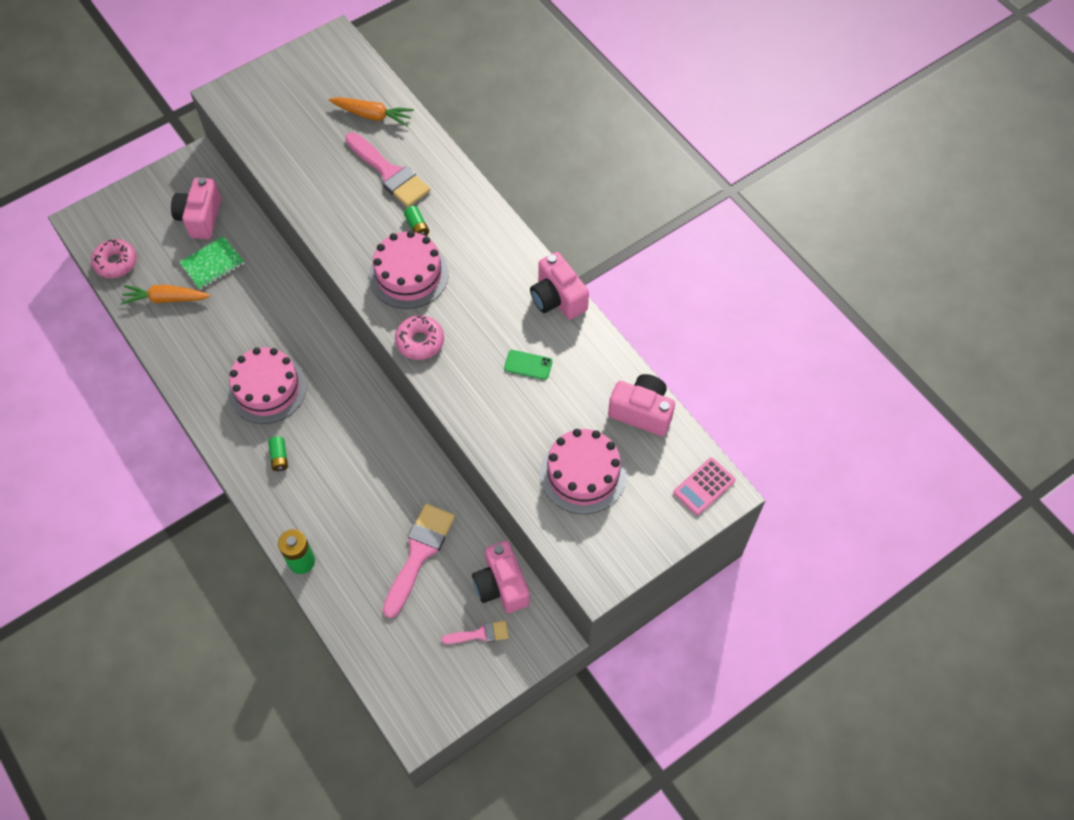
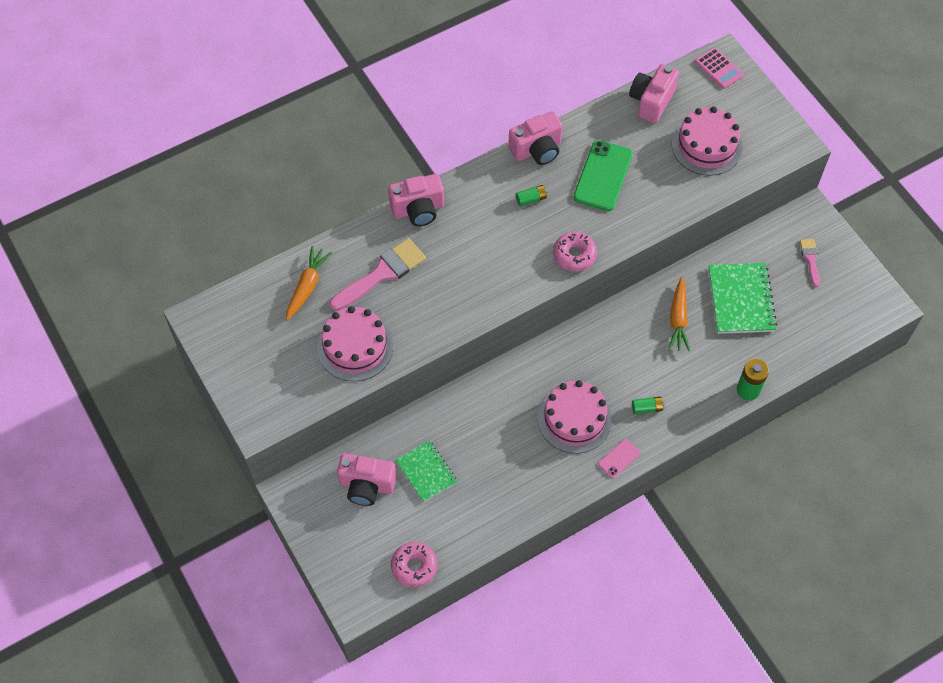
camera: 85 degrees left, 0 degrees up
orange carrot [120,285,210,305] -> orange carrot moved to [668,277,690,351]
pink cake [369,231,449,309] -> pink cake moved to [317,306,393,381]
pink brush [383,504,455,618] -> green notebook [709,263,777,334]
green battery [404,206,429,236] -> green battery moved to [516,185,547,206]
pink camera [472,541,530,613] -> pink camera moved to [388,174,444,226]
green phone [504,350,553,380] -> green phone [574,140,633,211], size x1.96
none -> pink phone [598,439,640,478]

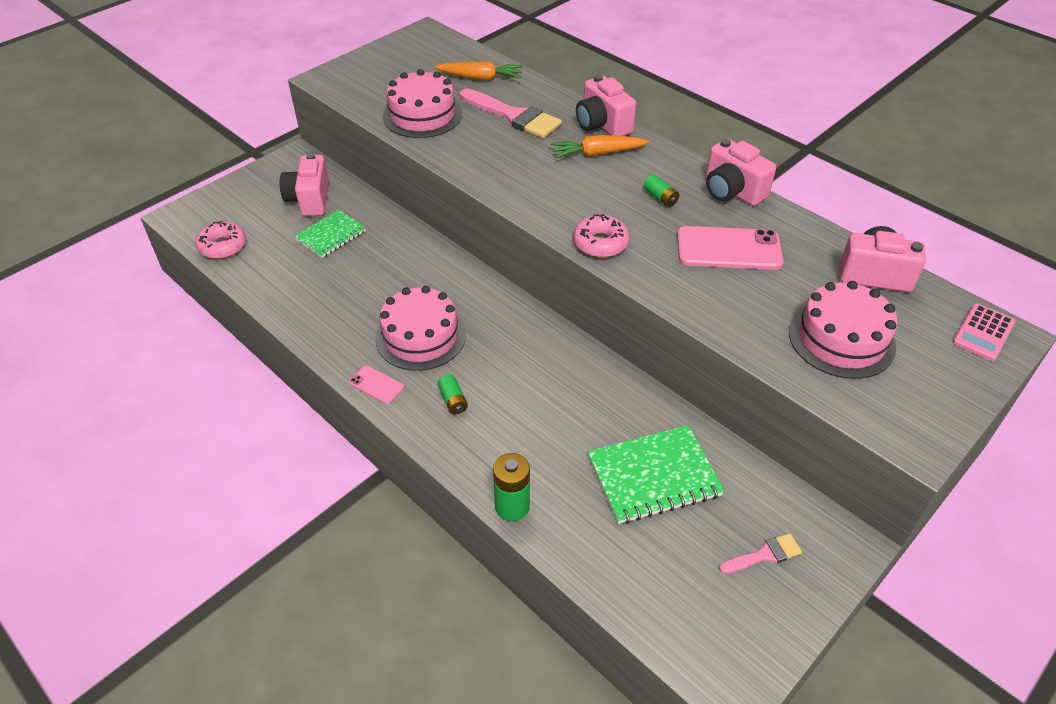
camera: 75 degrees right, 15 degrees down
green phone [574,140,633,211] -> pink phone [677,226,783,270]
orange carrot [668,277,690,351] -> orange carrot moved to [550,135,649,159]

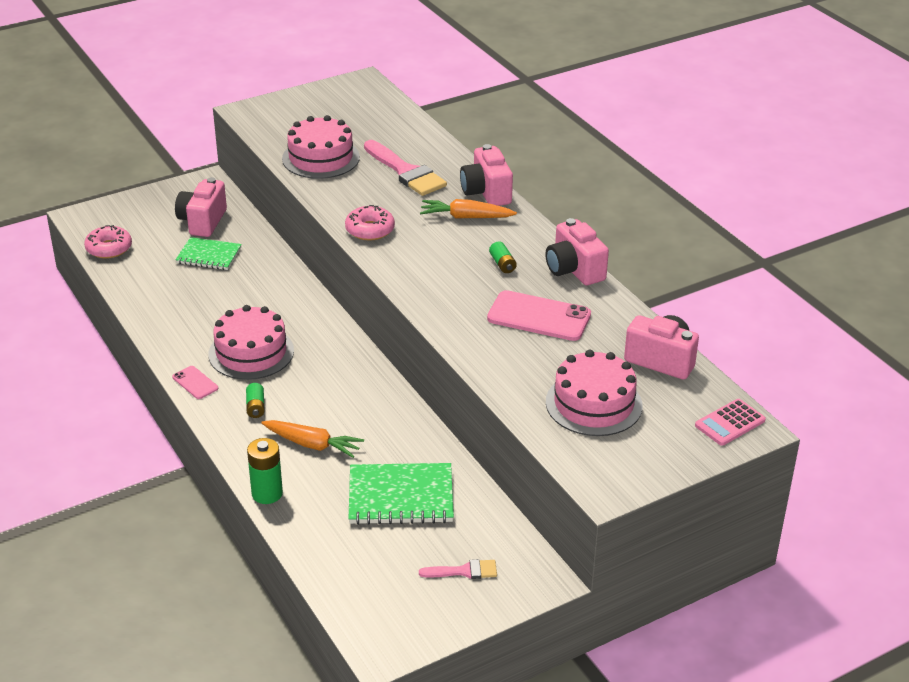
camera: 15 degrees right, 10 degrees down
green notebook [295,210,366,258] -> green notebook turned 45 degrees clockwise [176,237,242,270]
orange carrot [435,61,523,80] -> orange carrot moved to [261,420,364,458]
pink donut [573,214,629,258] -> pink donut moved to [345,205,395,241]

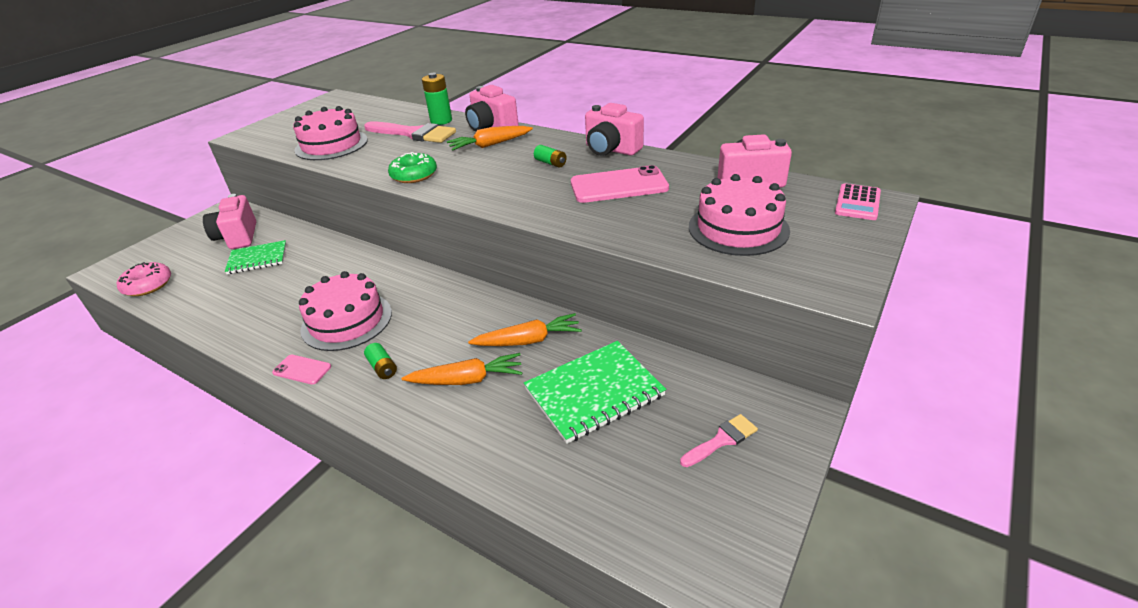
camera: 25 degrees left, 0 degrees up
green battery [247,438,283,504] -> green battery moved to [422,73,452,125]
pink donut [345,205,395,241] -> green donut [388,152,437,183]
none -> orange carrot [468,313,582,346]

